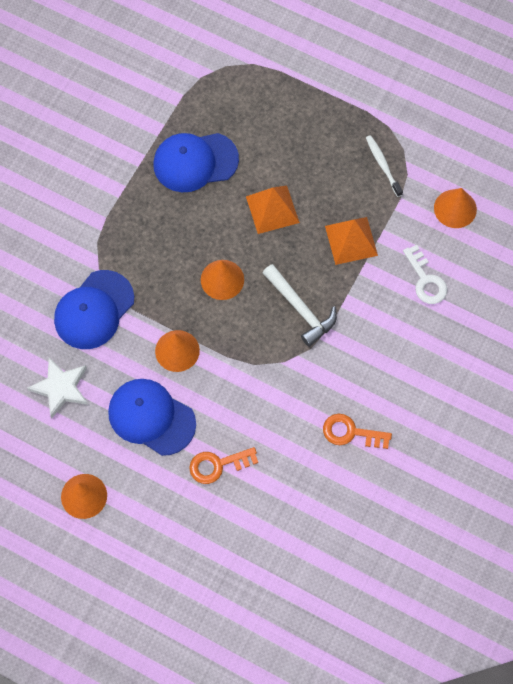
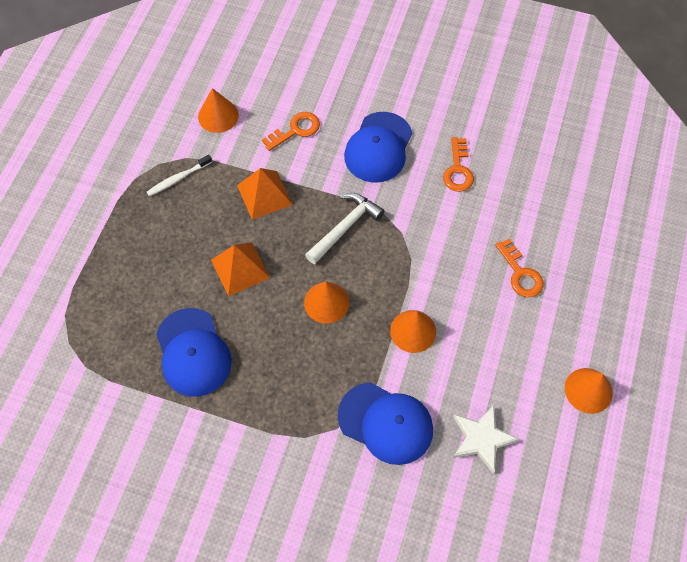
camera: 100 degrees left, 5 degrees down
blue cap [108,379,196,456] -> blue cap moved to [344,112,412,182]
white key [403,245,447,304] -> orange key [262,112,320,151]

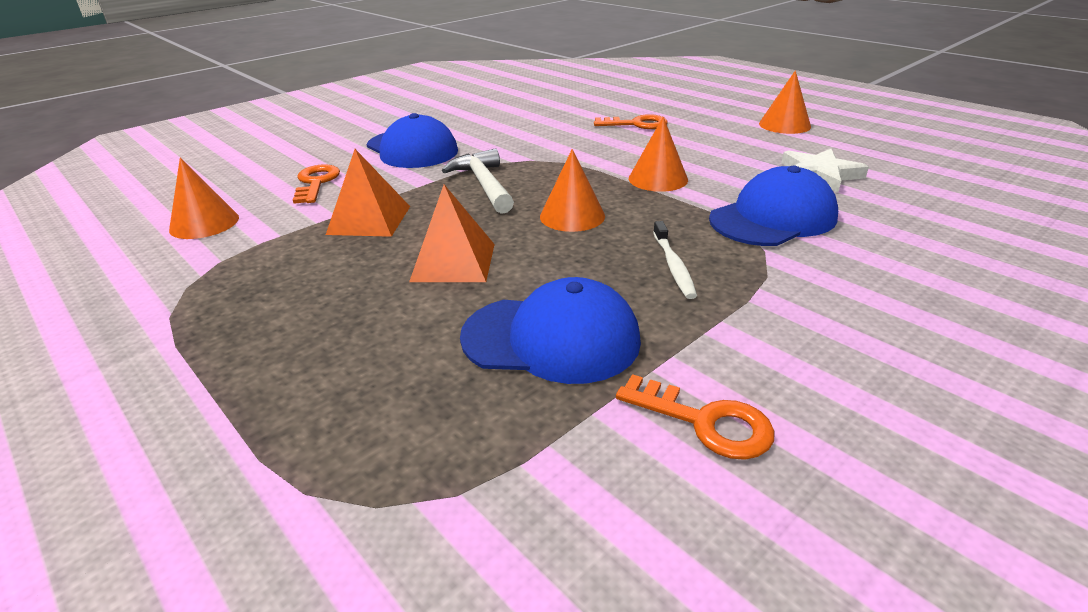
camera: 60 degrees left, 30 degrees down
white toothbrush [147,154,212,196] -> white toothbrush moved to [653,221,697,299]
orange key [443,137,474,192] -> orange key moved to [616,374,774,460]

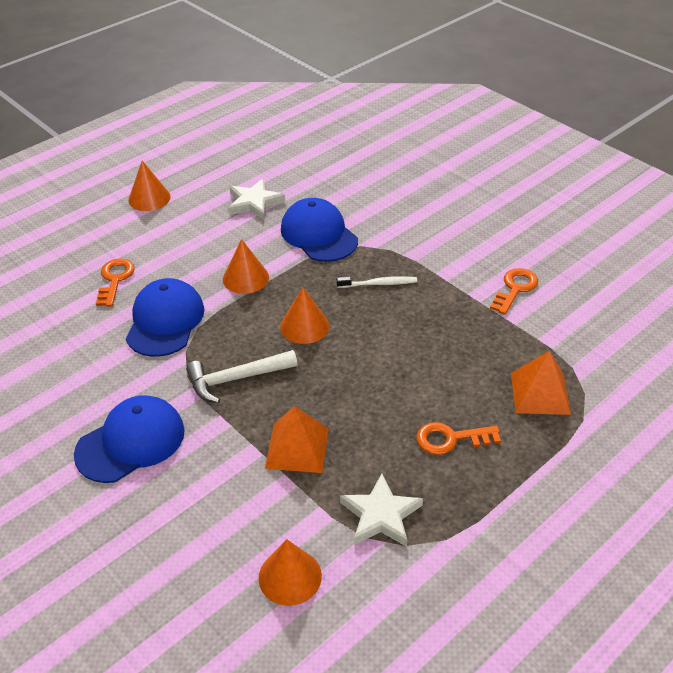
camera: 90 degrees left, 10 degrees up
orange key [293,164,340,204] -> orange key moved to [416,422,501,455]
orange pyramid [409,185,495,282] -> orange pyramid moved to [511,351,571,415]
blue cap [460,277,641,384] -> blue cap moved to [126,278,205,357]
none -> white star [340,474,423,547]

